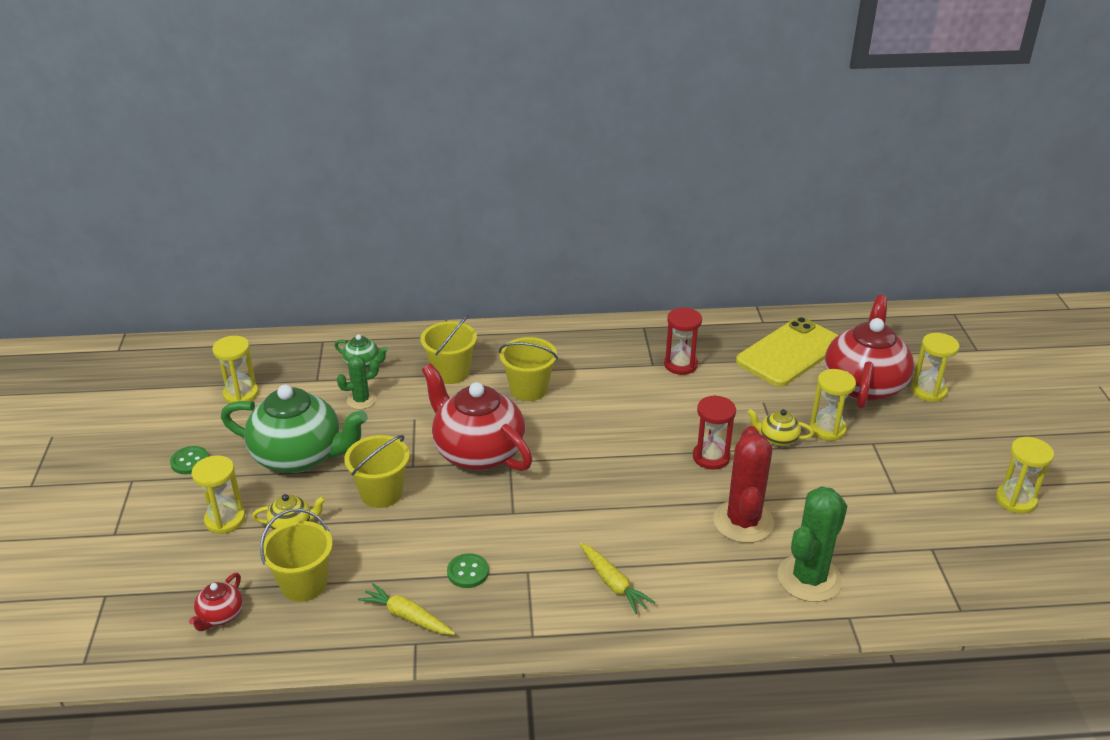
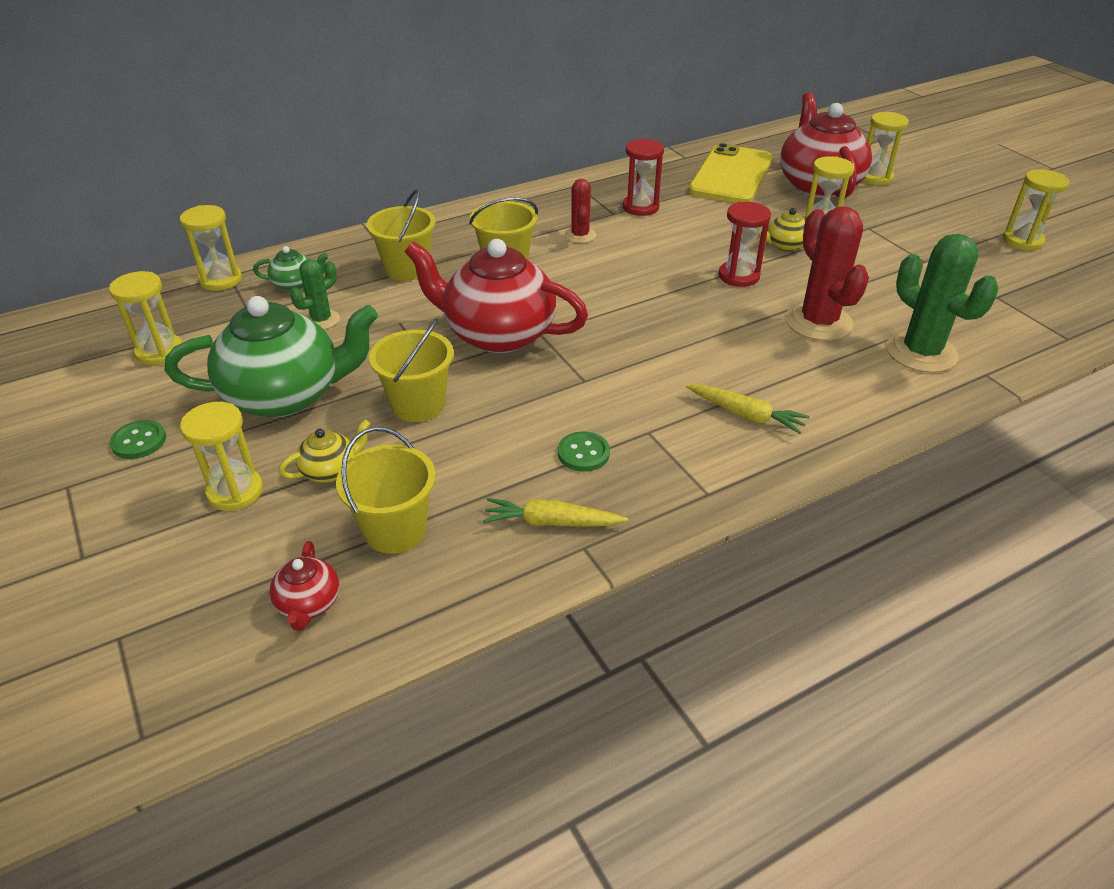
camera: 25 degrees left, 5 degrees up
green cactus [777,486,847,602] -> green cactus turned 45 degrees counterclockwise [886,234,998,373]
none -> yellow hourglass [180,205,242,291]
none -> red cactus [564,179,596,243]

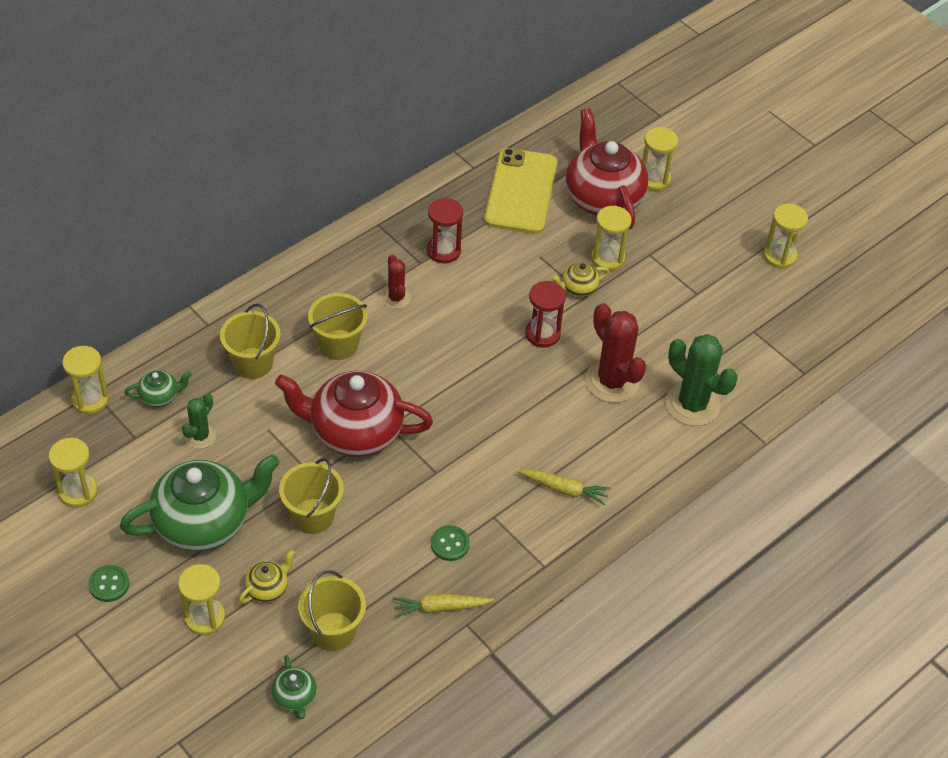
camera: 15 degrees left, 10 degrees up
red teapot [270,541,339,631] -> green teapot [271,655,317,719]

